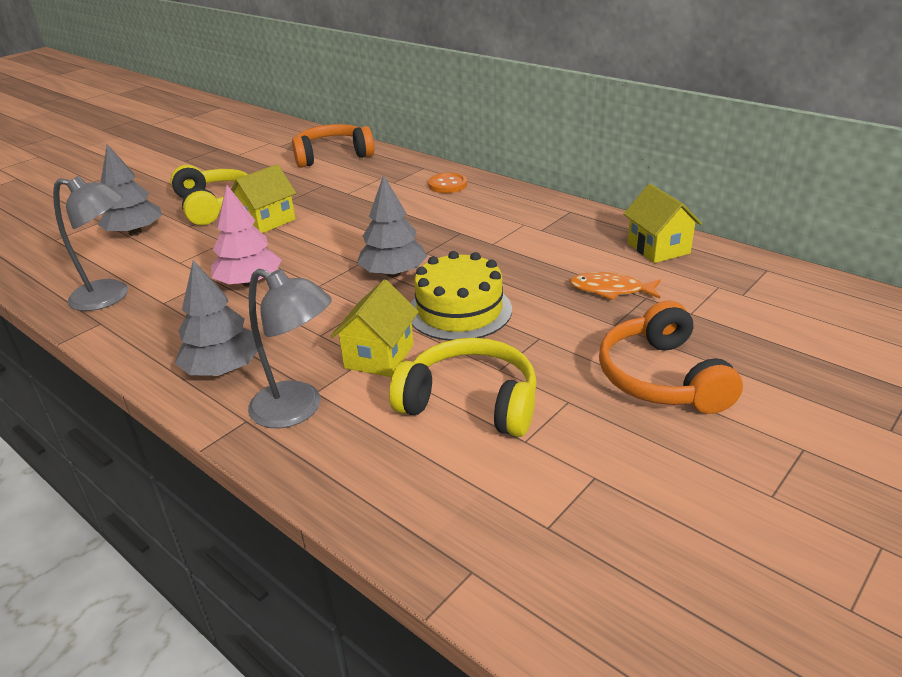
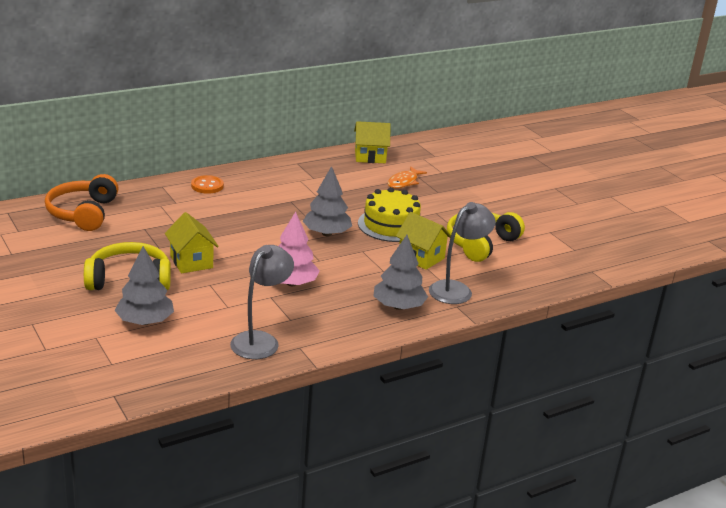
camera: 75 degrees left, 5 degrees down
orange headphones [599,301,743,414] -> none

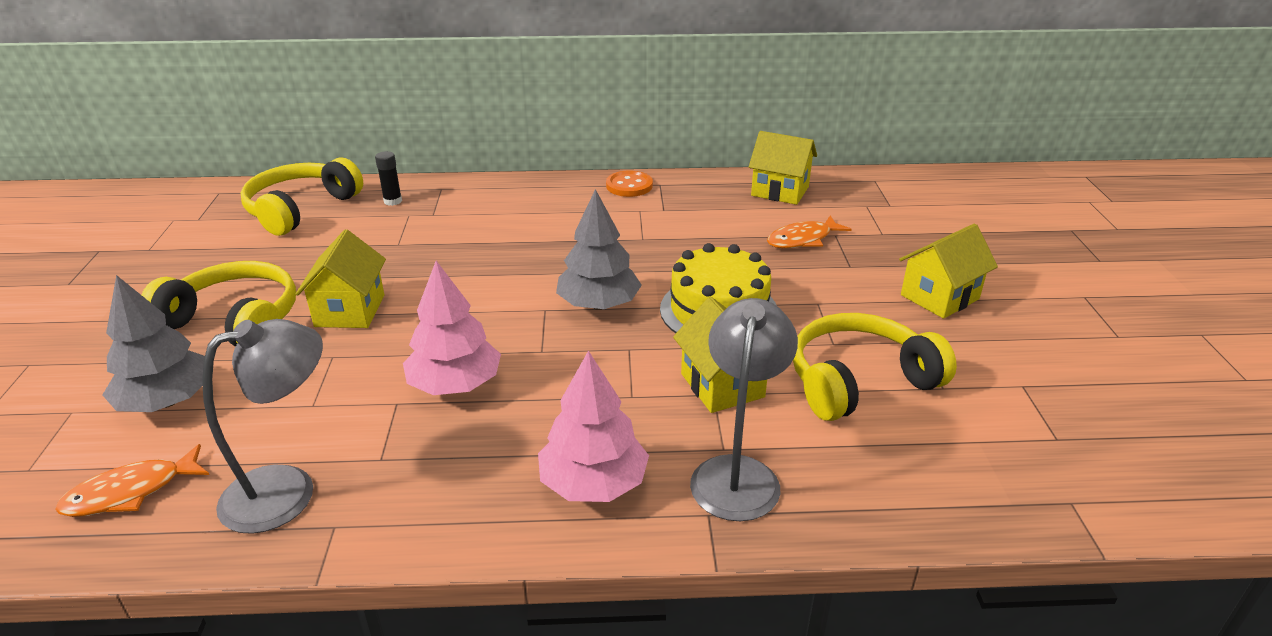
camera: 30 degrees right, 5 degrees up
orange headphones [45,174,119,231] -> yellow headphones [241,158,363,236]
orange button [191,175,224,194] -> orange button moved to [606,171,653,197]
grey tree [373,235,428,310] -> pink tree [538,351,649,502]
grey lamp [429,202,496,304] -> grey lamp turned 60 degrees counterclockwise [690,298,798,521]
none -> orange fish [55,444,209,517]
none -> black glue stick [375,151,402,206]
none -> yellow house [899,224,998,319]

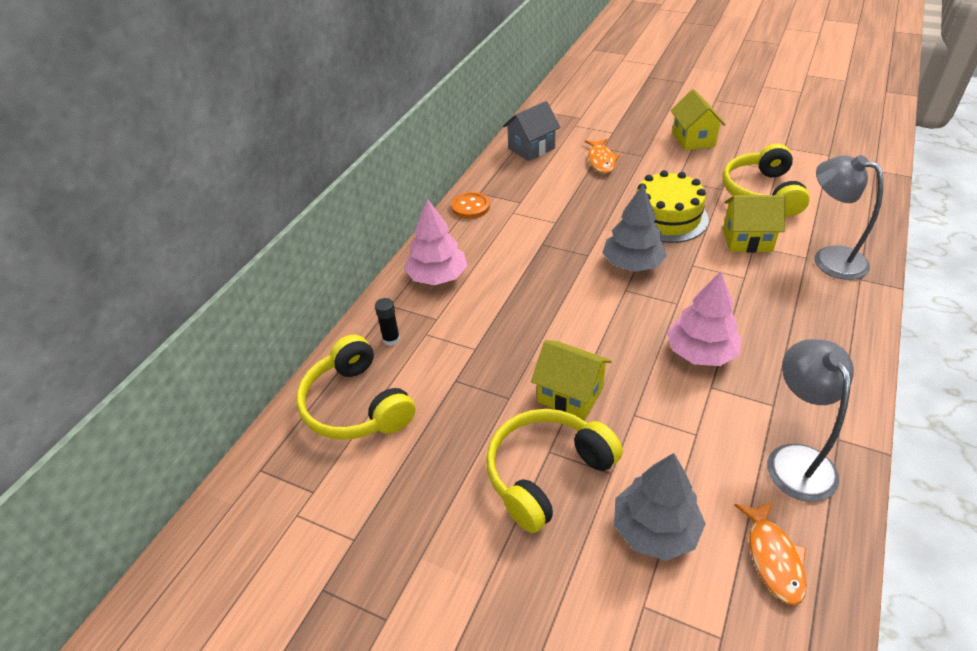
camera: 60 degrees left, 10 degrees up
pink tree [538,351,649,502] -> pink tree moved to [404,199,468,285]
yellow house [749,131,817,205] -> grey house [503,101,560,161]

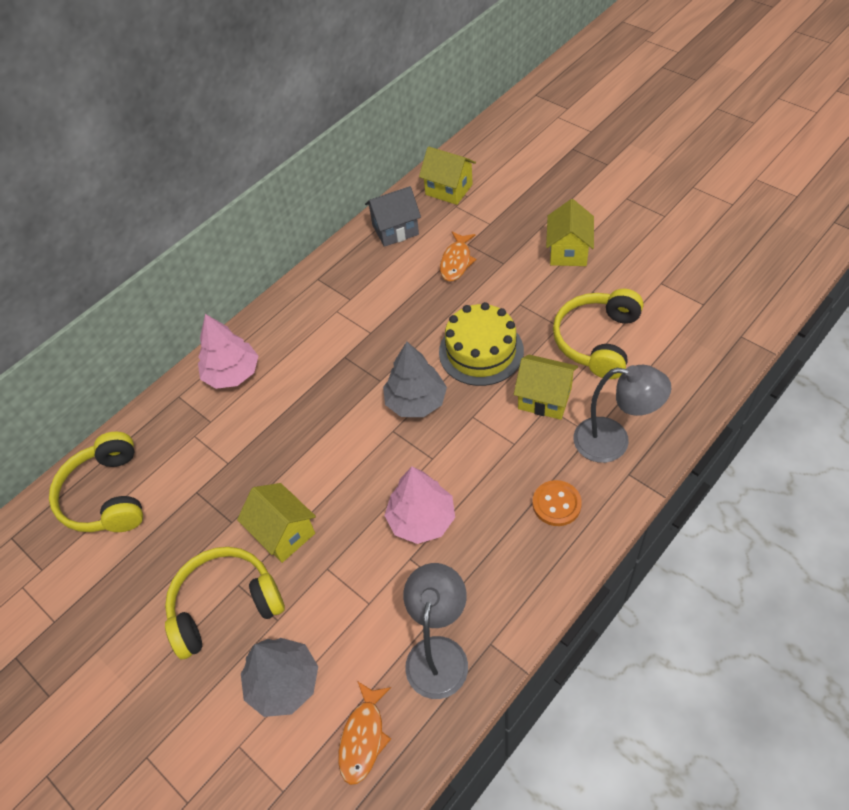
camera: 20 degrees right, 10 degrees up
black glue stick [375,298,400,346] -> none
orange button [451,192,490,219] -> orange button moved to [533,480,582,526]
grey lamp [815,155,883,280] -> grey lamp turned 135 degrees clockwise [574,365,671,463]
none -> yellow house [419,147,476,205]

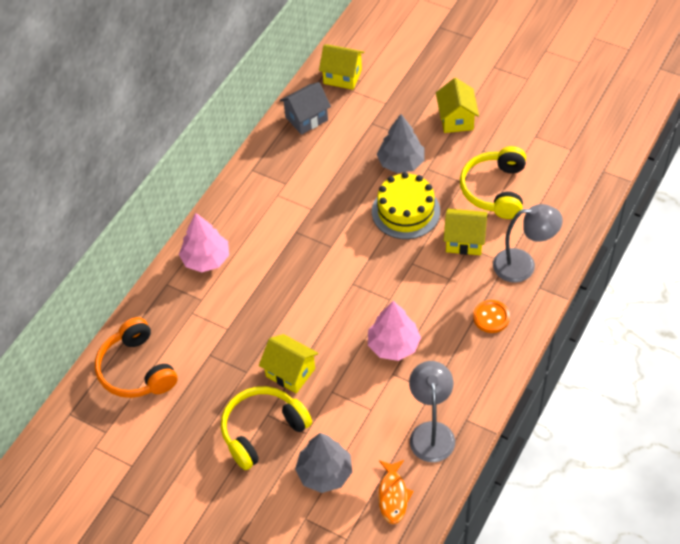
camera: 15 degrees left, 0 degrees up
yellow headphones [49,432,143,532] -> orange headphones [95,317,178,398]
grey tree [383,341,447,417] -> grey tree moved to [377,114,425,173]
orange fish [440,232,476,281] -> none

